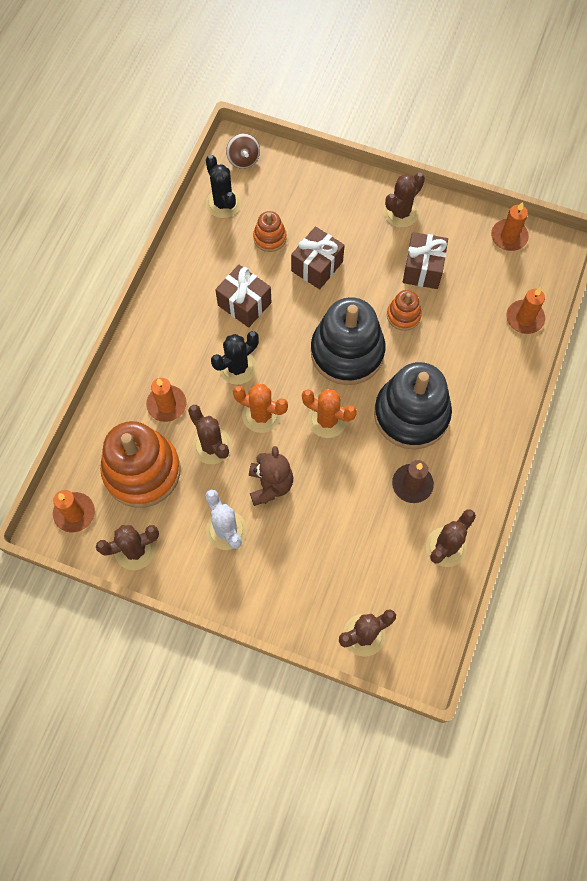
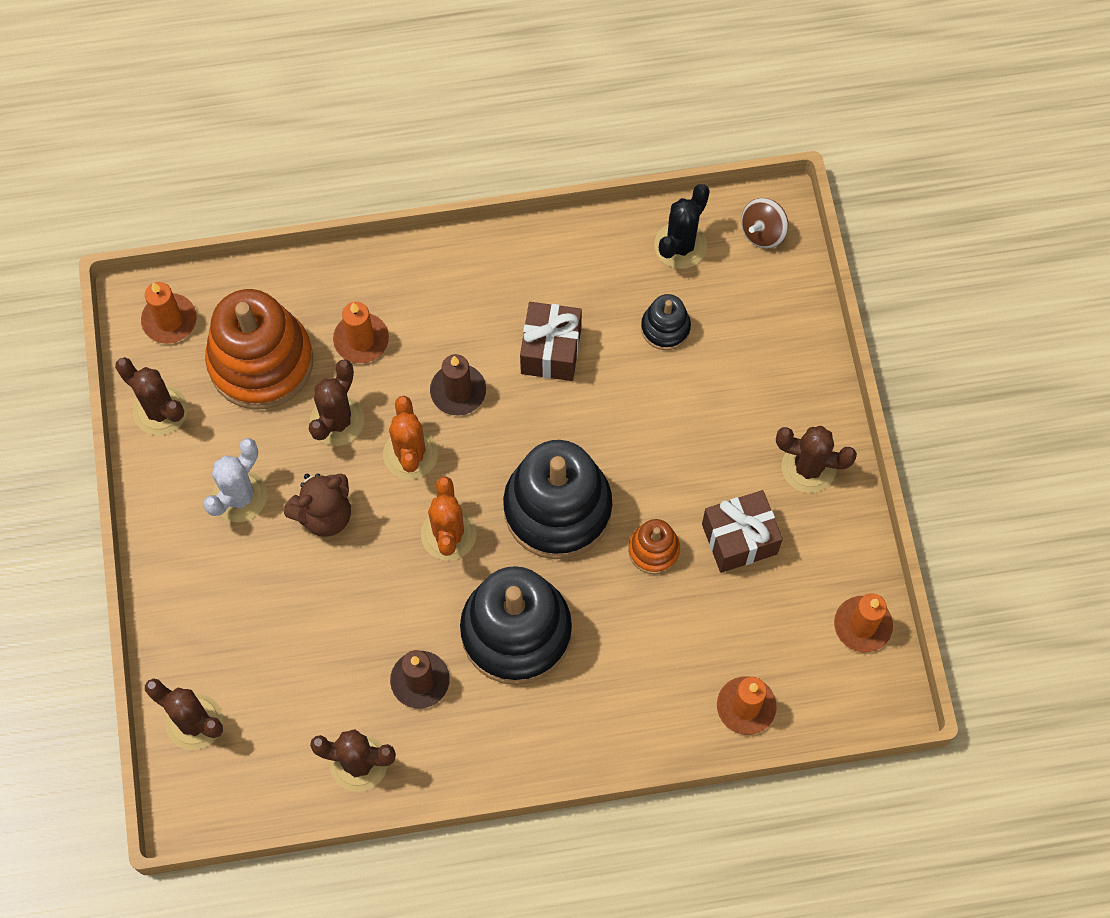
camera: 60 degrees right, 0 degrees up
black cactus [211,331,259,384] -> brown candle [430,354,486,415]
orange stacking toy [253,211,287,252] -> black stacking toy [641,294,691,350]
brown gift [291,226,345,289] -> none

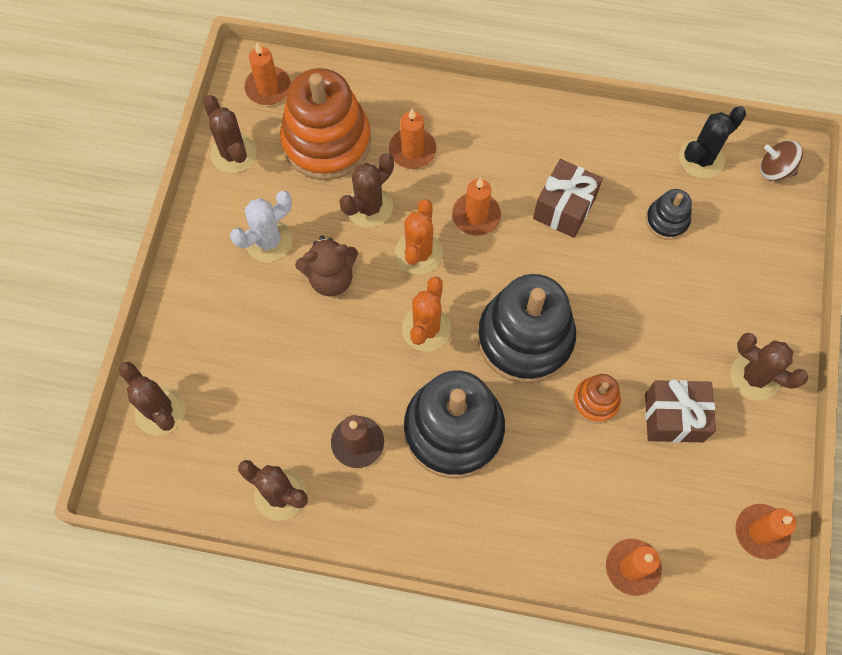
camera: 20 degrees right, 0 degrees up
brown candle [430,354,486,415] -> orange candle [452,178,501,236]
brown spinning top [741,198,788,249] -> brown spinning top turned 45 degrees clockwise [760,140,803,181]

